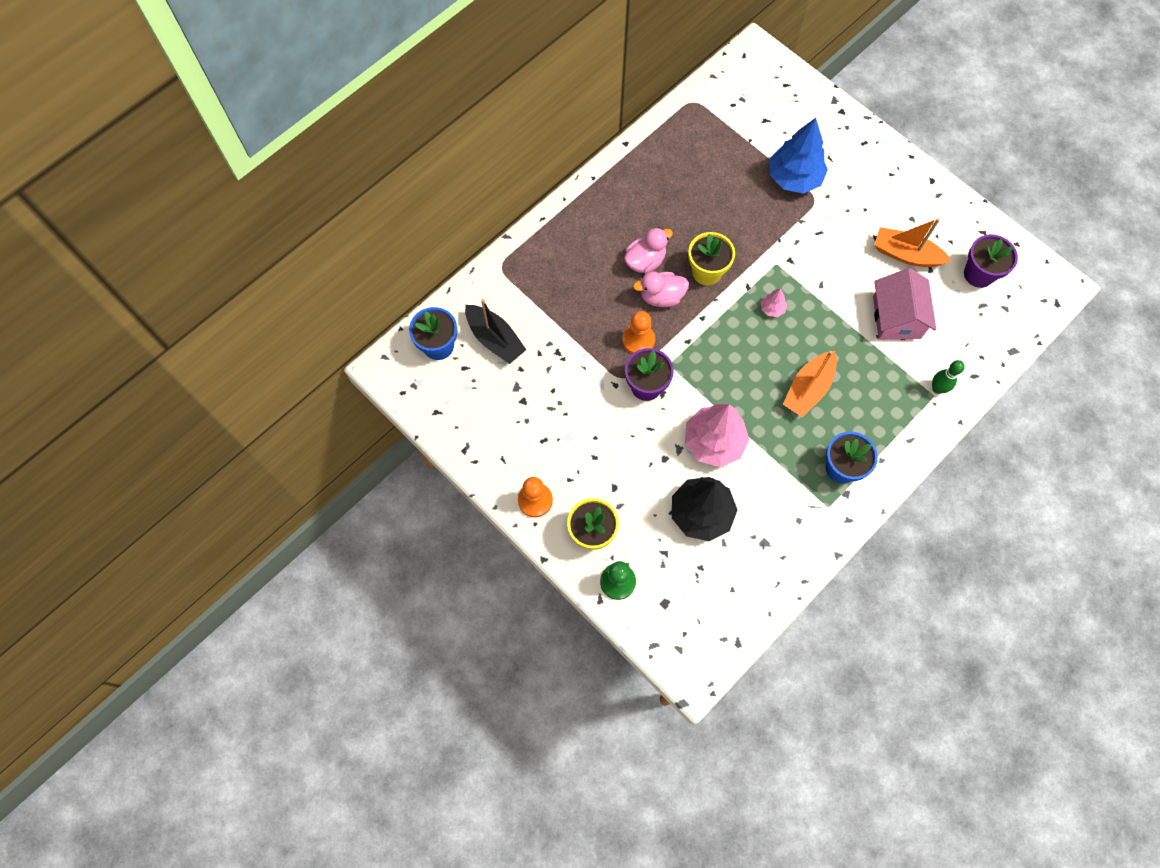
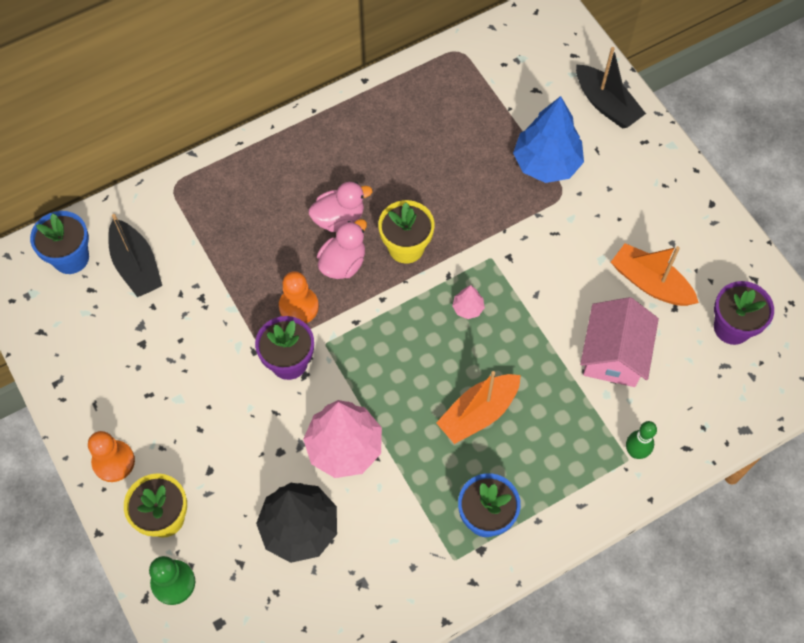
camera: 15 degrees right, 5 degrees down
pink duck [633,272,689,307] -> pink duck turned 120 degrees clockwise [317,219,367,279]
none -> black boat [576,47,646,129]

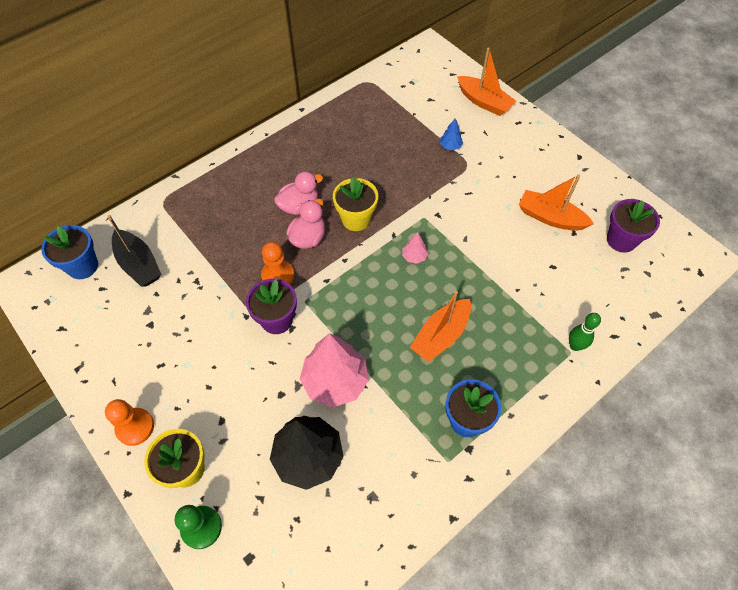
camera: 10 degrees left, 5 degrees down
blue tree [513,96,584,183] -> blue tree [440,119,463,151], size x0.43
black boat [576,47,646,129] -> orange boat [457,47,516,116]
pink house [580,297,659,387] -> none

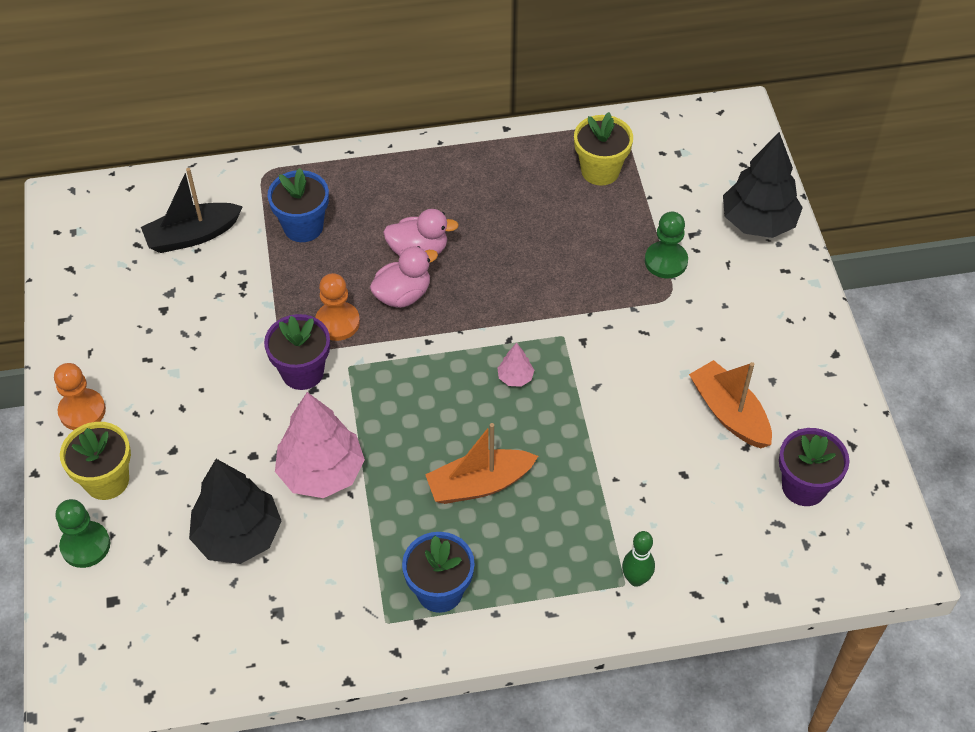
camera: 30 degrees right, 5 degrees down
blue flower pot [41,225,98,279] -> blue flower pot moved to [268,168,329,242]
black boat [107,215,161,287] -> black boat turned 75 degrees clockwise [141,168,243,253]
yellow flower pot [333,177,378,231] -> yellow flower pot moved to [574,112,633,186]
blue tree [440,119,463,151] -> green pawn [645,211,688,279]
orange boat [457,47,516,116] -> black tree [723,132,803,238]

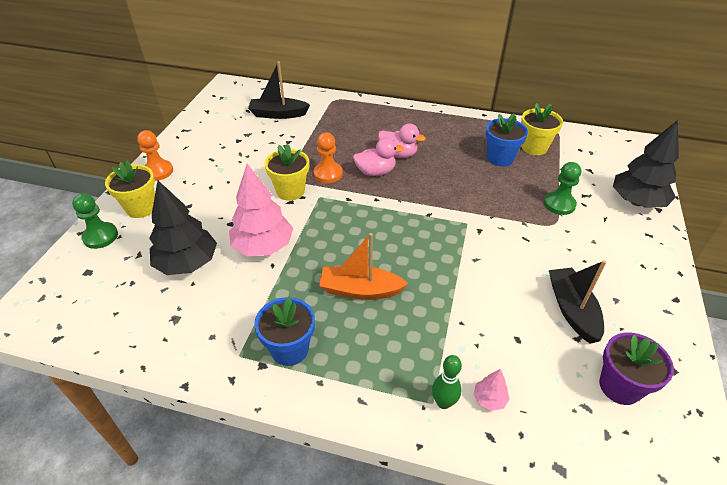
camera: 25 degrees right, 10 degrees down
purple flower pot [264,314,330,390] -> yellow flower pot [265,144,309,201]
blue flower pot [268,168,329,242] -> blue flower pot moved to [485,113,528,166]
pink tree [497,343,534,387] -> pink tree moved to [473,369,510,411]
orange boat [689,360,772,448] -> black boat [549,260,606,344]

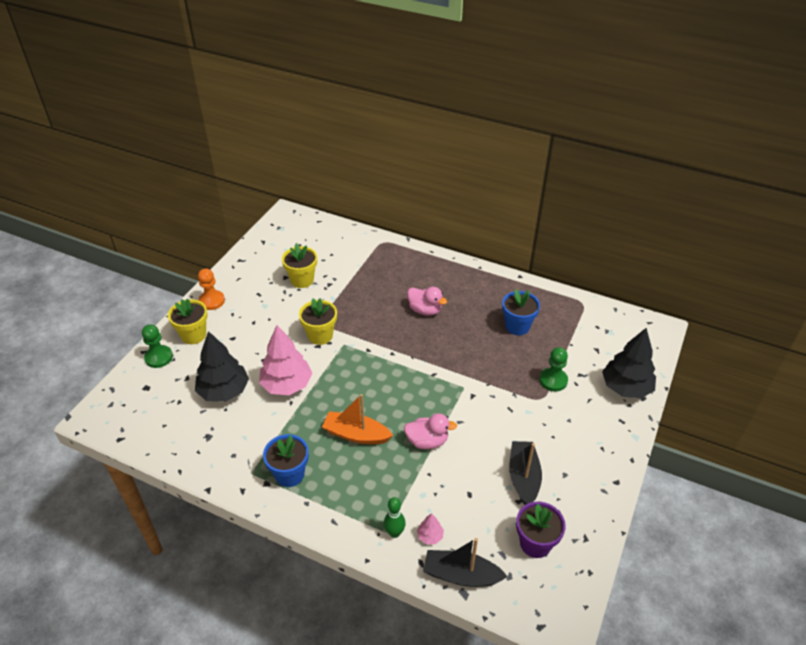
camera: 10 degrees right, 0 degrees up
black boat [248,61,310,119] -> black boat moved to [423,538,508,587]
orange pawn [313,133,343,183] -> none
pink duck [353,137,404,176] -> pink duck moved to [404,413,457,449]
yellow flower pot [521,103,563,155] -> yellow flower pot moved to [282,243,317,288]

